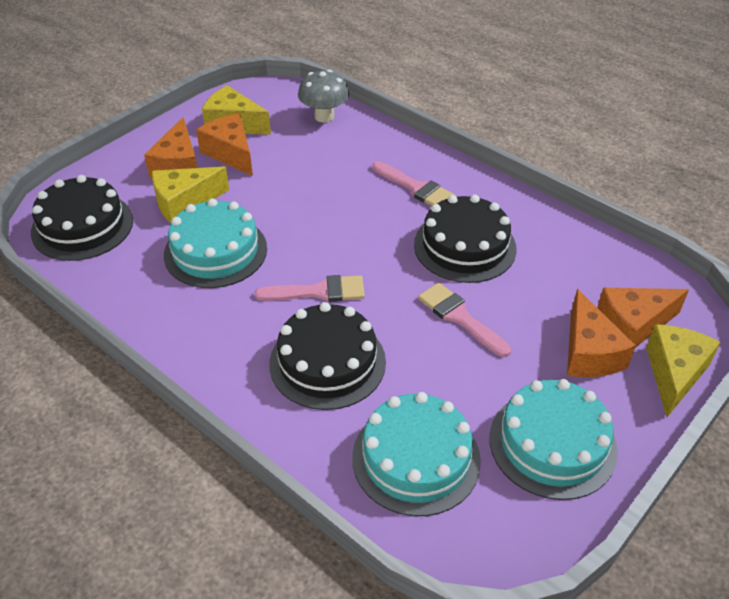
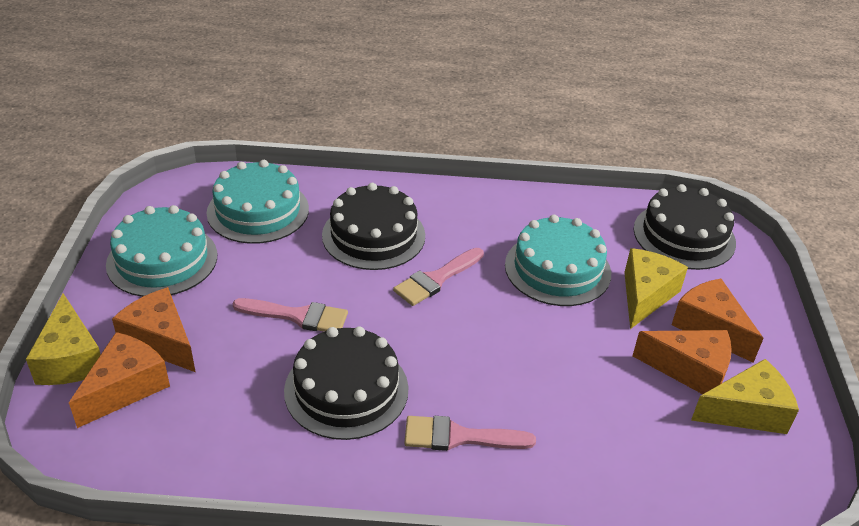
camera: 140 degrees right, 5 degrees down
grey mushroom [298,70,349,122] -> none

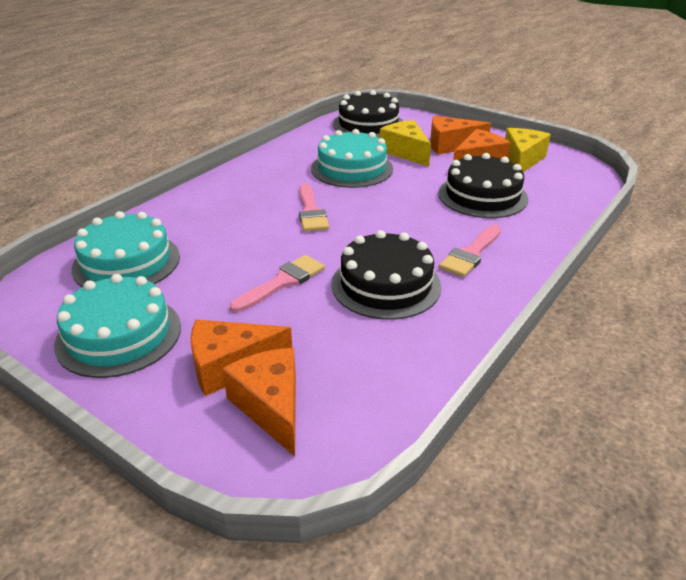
camera: 55 degrees left, 5 degrees down
yellow cheese [26,293,101,385] -> none
black cake [322,183,425,270] -> black cake moved to [438,153,528,218]

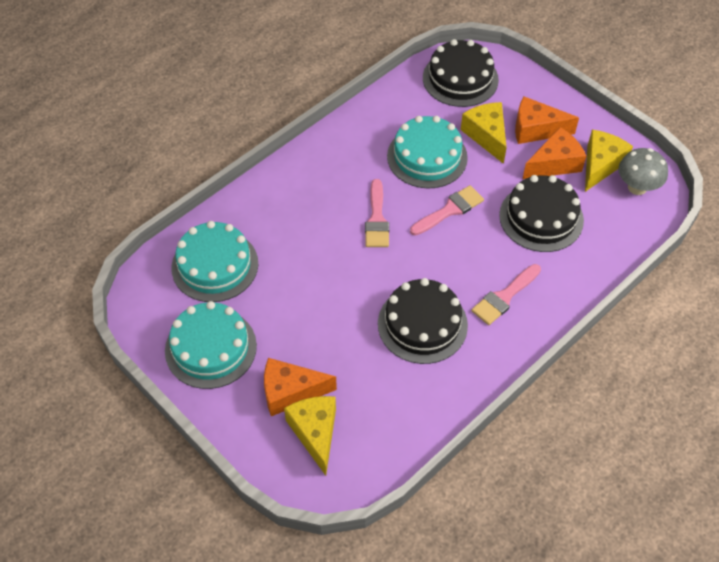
camera: 10 degrees right, 20 degrees up
orange cheese [222,348,296,457] -> yellow cheese [284,396,336,476]
pink brush [230,255,325,312] -> pink brush moved to [410,185,484,236]
none -> grey mushroom [618,148,668,195]

